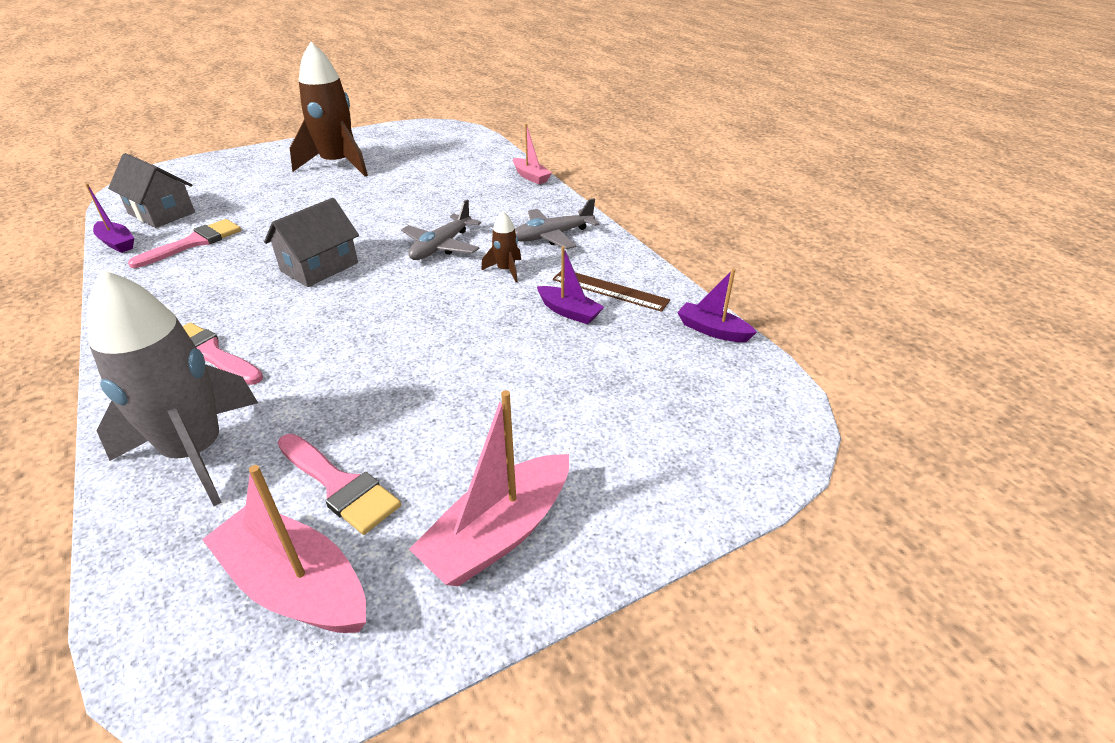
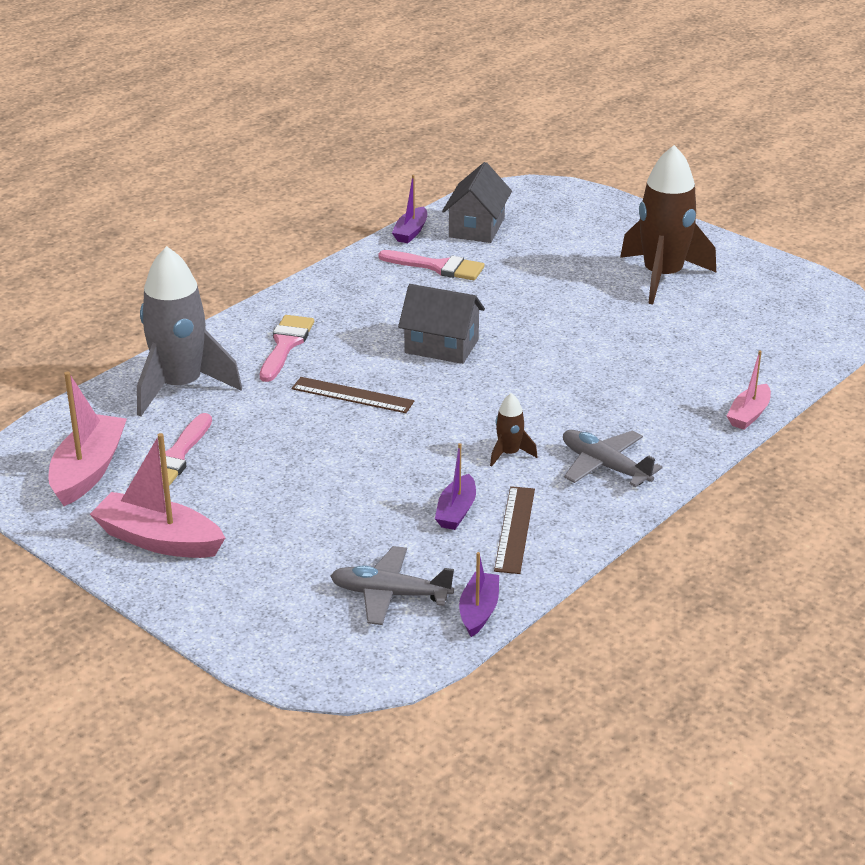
camera: 70 degrees right, 5 degrees down
grey plane [401,200,481,260] -> grey plane moved to [330,546,454,625]
none -> brown ruler [292,377,414,413]

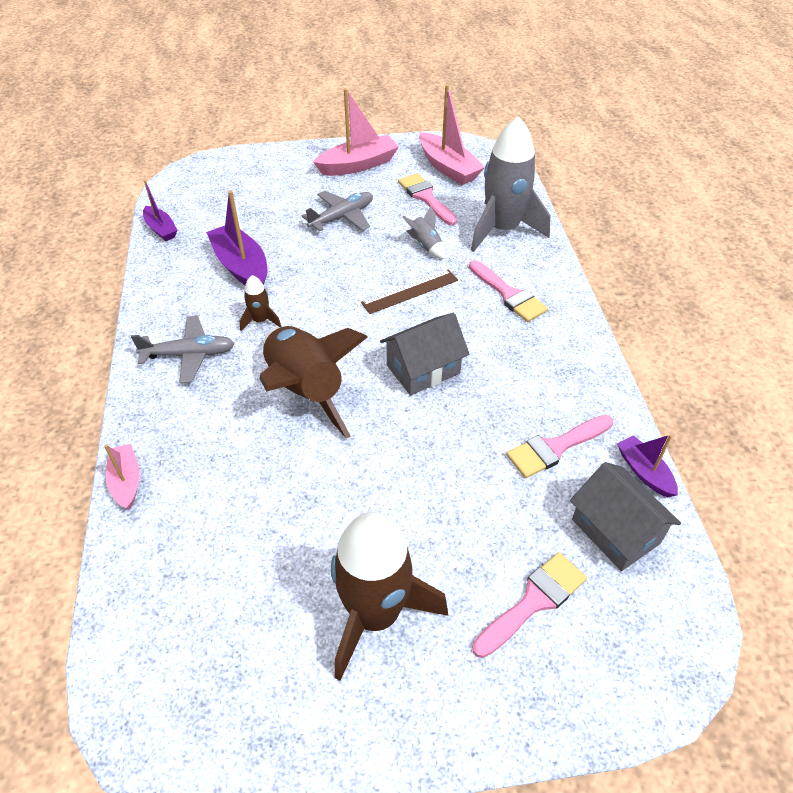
camera: 130 degrees right, 15 degrees up
grey plane [330,546,454,625] -> grey plane moved to [302,191,373,232]
purple boat [435,443,476,530] -> purple boat [206,190,267,285], size x1.70
brown ruler [494,486,535,574] -> none
none -> brown rocket [260,326,368,439]
none -> grey rocket [403,206,445,259]
none -> pink brush [472,552,587,658]

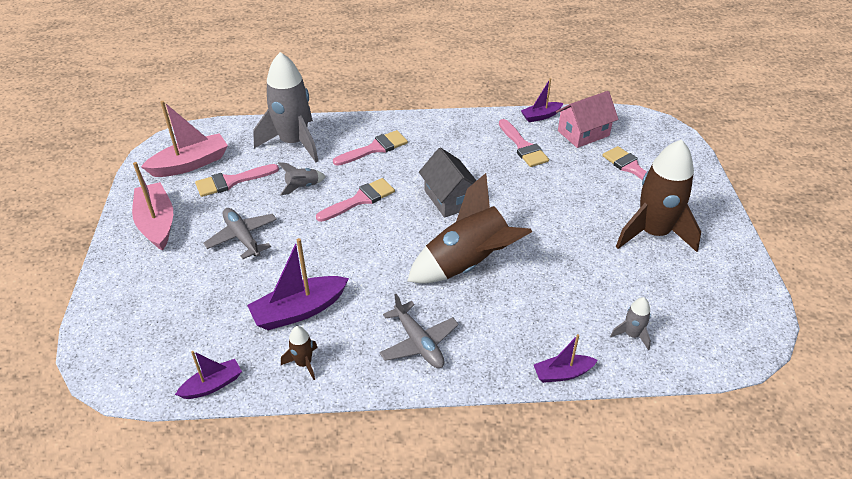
camera: 85 degrees left, 5 degrees down
pink boat [104,444,140,510] -> purple boat [534,334,598,383]
grey plane [131,316,235,383] -> grey plane turned 150 degrees clockwise [379,294,459,368]
brown rocket [240,275,282,331] -> brown rocket moved to [281,326,318,380]
brown ruler [361,269,458,314] -> pink brush [316,178,395,222]
grey house [570,462,681,571] -> pink house [556,91,619,148]
none -> grey rocket [610,297,651,350]

